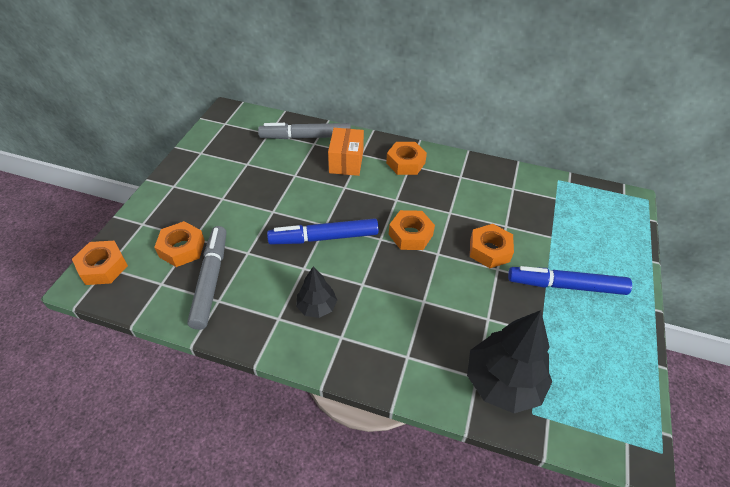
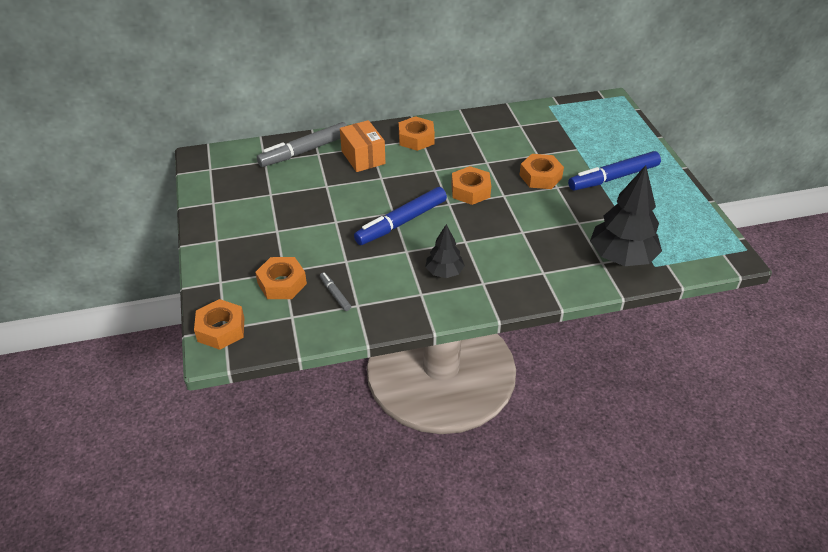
camera: 30 degrees left, 5 degrees down
grey marker [187,226,226,330] -> grey marker [320,272,351,311], size x0.46

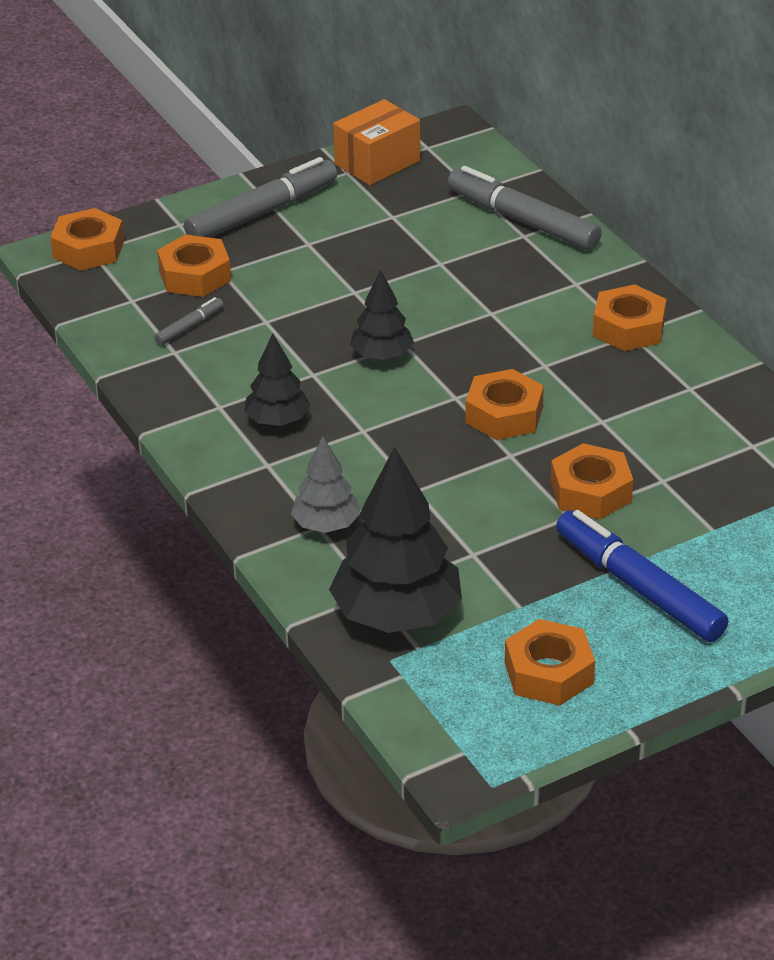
camera: 75 degrees right, 5 degrees down
orange box [340,120,386,172] -> orange box moved to [333,99,420,185]
blue marker [354,187,447,245] -> black tree [350,269,414,360]
none -> grey marker [184,157,337,238]
none -> grey tree [291,436,360,533]
none -> orange nut [505,619,595,706]

